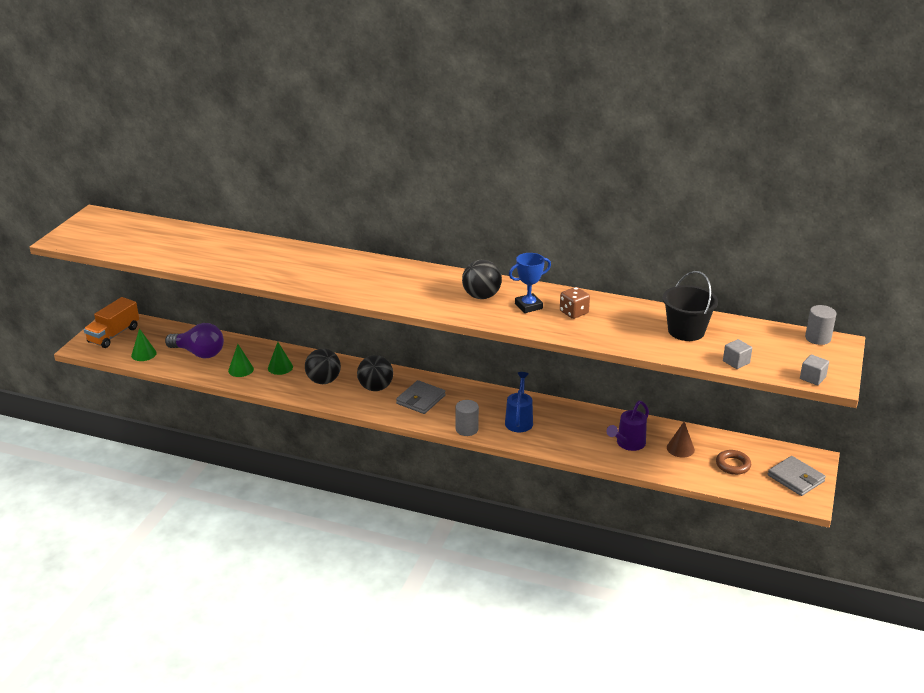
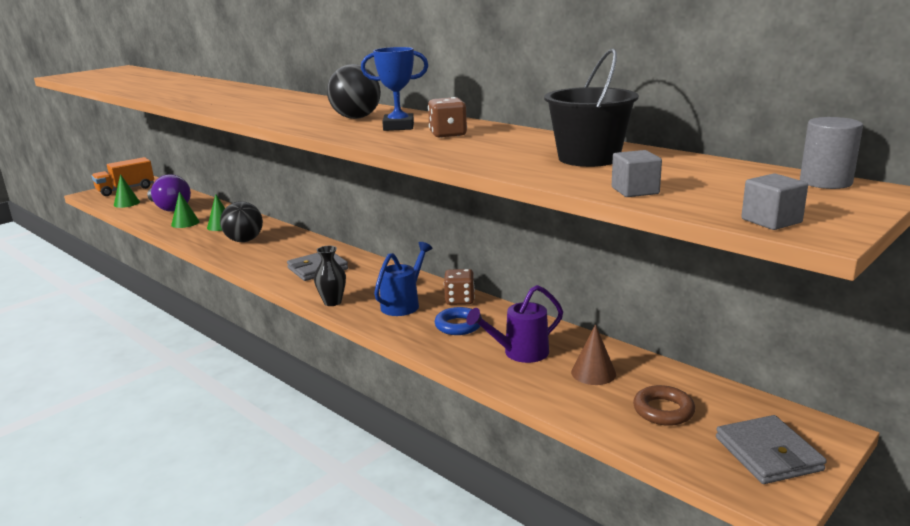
camera: 25 degrees right, 10 degrees down
black ball [357,355,393,391] -> none
grey cylinder [456,400,479,436] -> black vase [314,246,346,306]
none -> blue ring [435,307,482,335]
none -> brown dice [444,269,475,305]

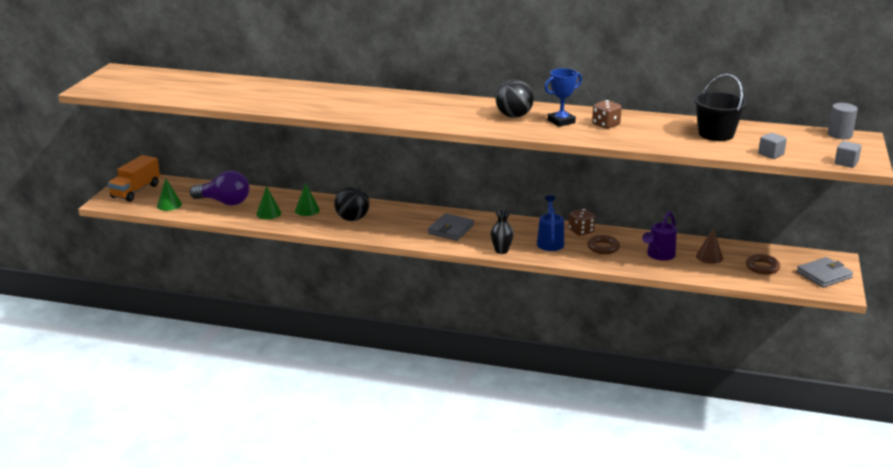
camera: 30 degrees left, 5 degrees up
blue ring [435,307,482,335] -> brown ring [587,235,620,254]
grey wallet [716,415,827,484] -> grey wallet turned 75 degrees counterclockwise [797,257,853,288]

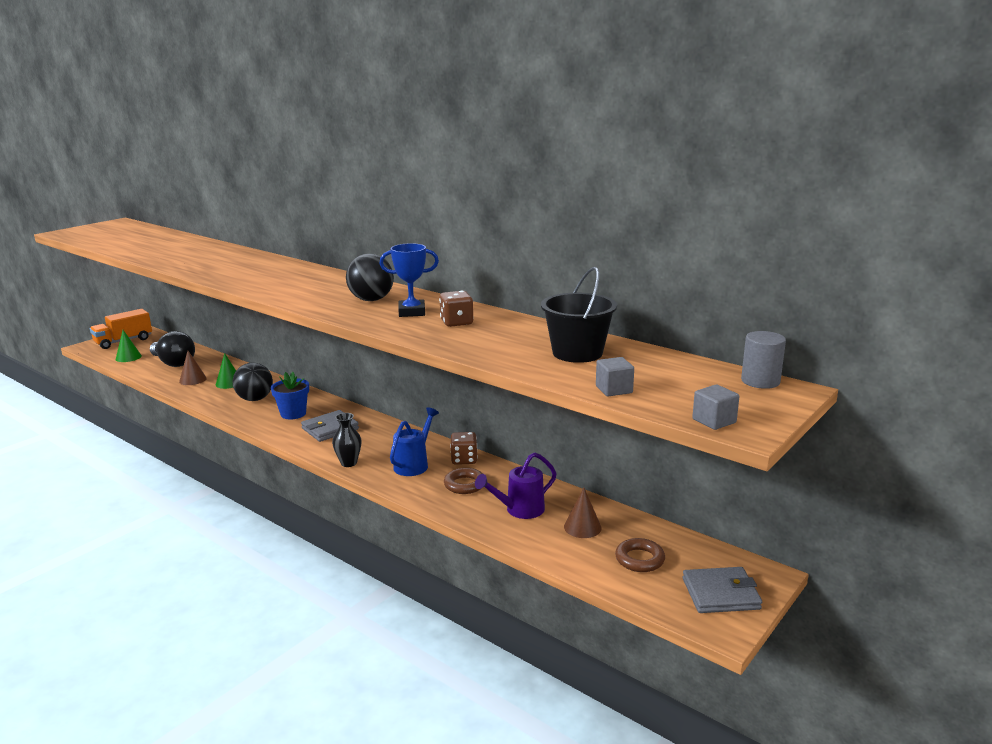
camera: 25 degrees right, 5 degrees down
purple light bulb [190,171,249,206] -> black light bulb [150,331,195,367]
green cone [256,186,281,219] -> brown cone [179,351,207,385]
none -> blue flower pot [271,372,309,420]

